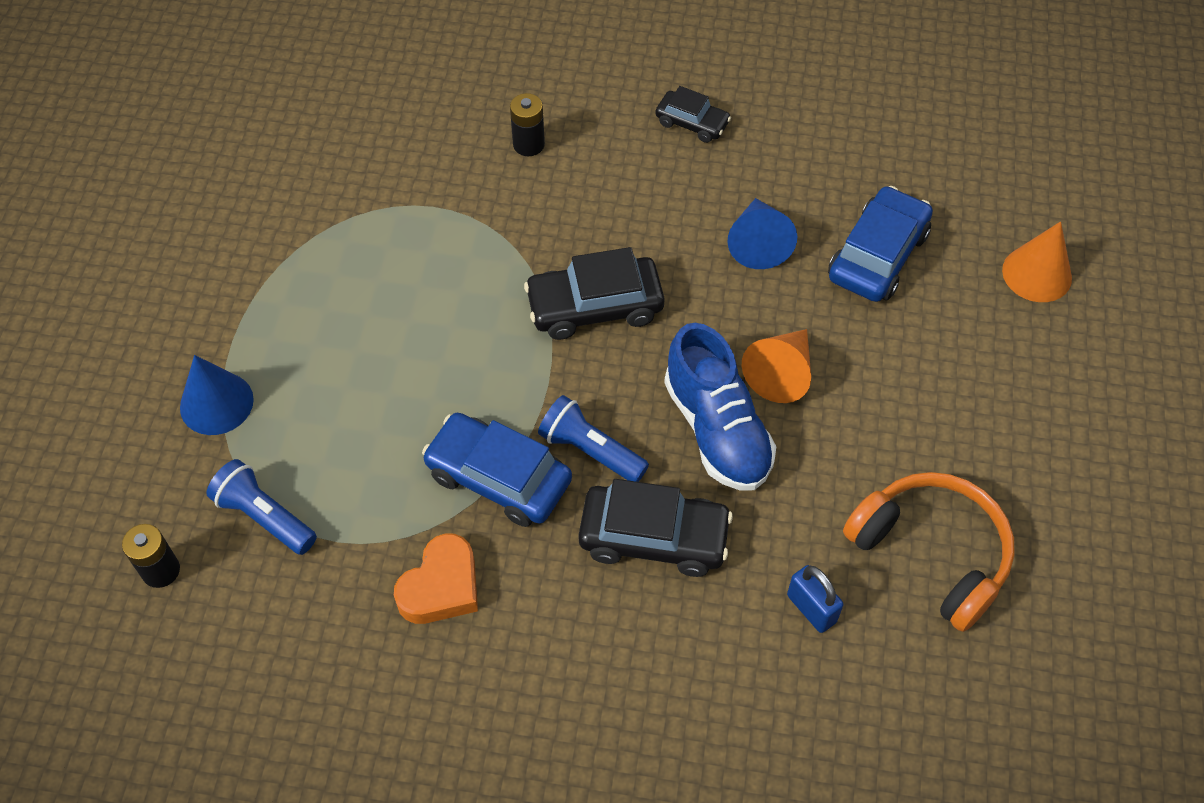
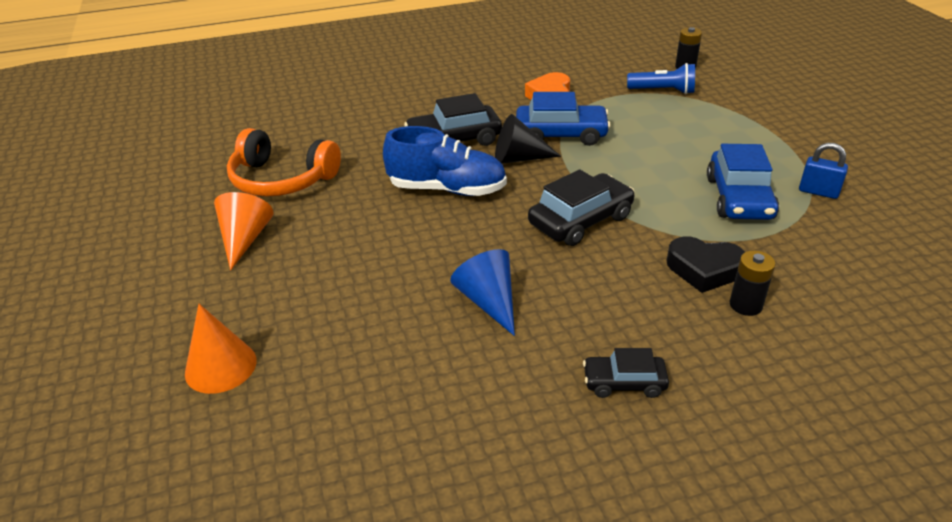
camera: 155 degrees right, 20 degrees down
blue cone [180,355,254,435] -> none
blue flashlight [538,395,649,482] -> black cone [495,114,561,164]
blue shoe [664,323,776,490] -> blue shoe turned 150 degrees clockwise [383,126,507,196]
orange cone [742,329,811,403] -> orange cone moved to [214,192,274,271]
blue padlock [787,565,843,633] -> blue padlock moved to [799,143,848,199]
blue car [828,186,933,302] -> blue car moved to [707,144,779,220]
none -> black heart [666,236,745,293]

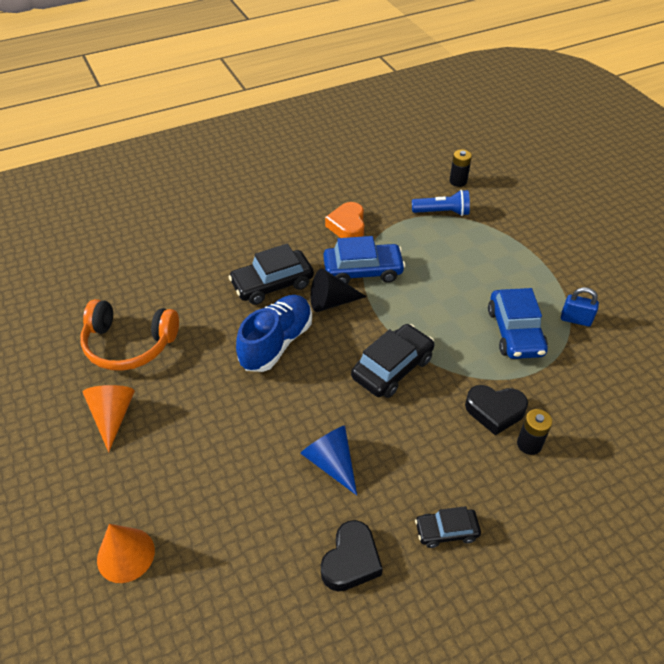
camera: 10 degrees left, 10 degrees up
blue shoe [383,126,507,196] -> blue shoe turned 60 degrees counterclockwise [236,295,312,372]
none -> black heart [321,520,383,591]

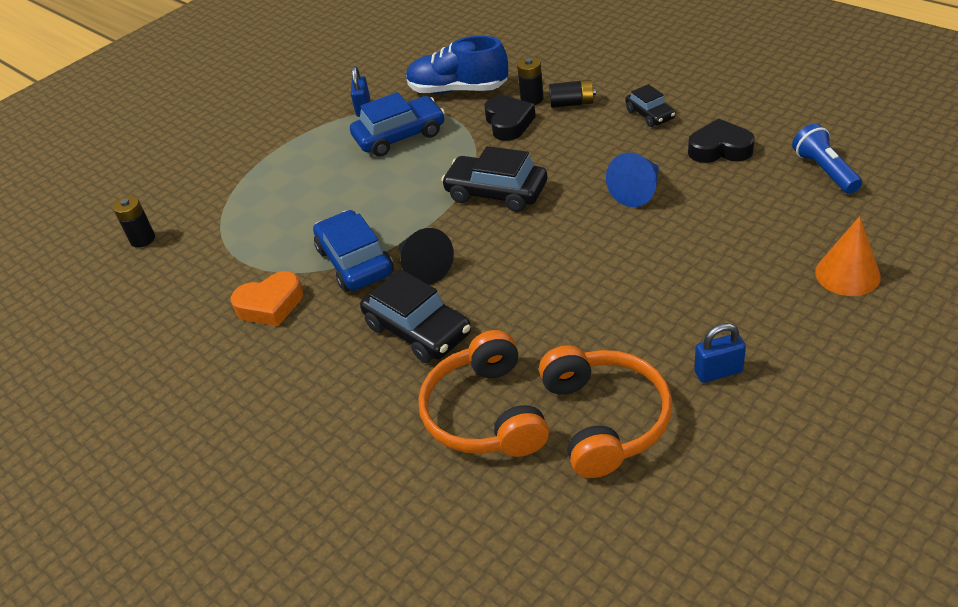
camera: 105 degrees left, 5 degrees down
orange cone [83,385,135,452] -> blue padlock [694,323,746,383]
blue shoe [236,295,312,372] -> blue shoe moved to [406,36,508,94]
blue flashlight [412,190,470,216] -> blue flashlight moved to [792,123,862,194]
none -> orange headphones [418,330,549,457]
none -> black battery [549,80,596,108]

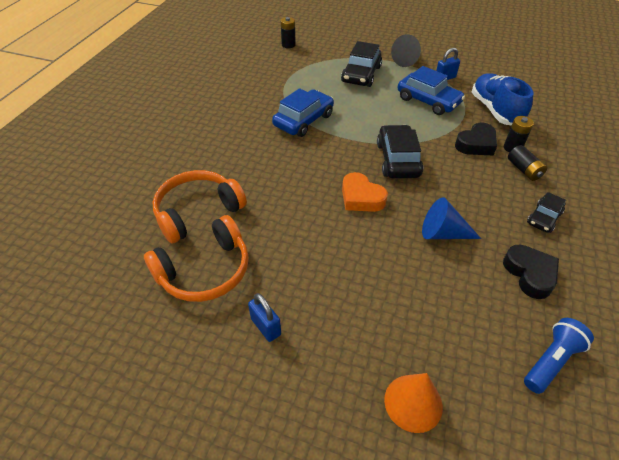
camera: 60 degrees right, 5 degrees up
orange heart [231,271,303,326] -> orange heart moved to [342,172,388,212]
black car [360,269,471,363] -> black car moved to [341,41,382,87]
black cone [399,228,454,285] -> black cone moved to [391,34,421,67]

